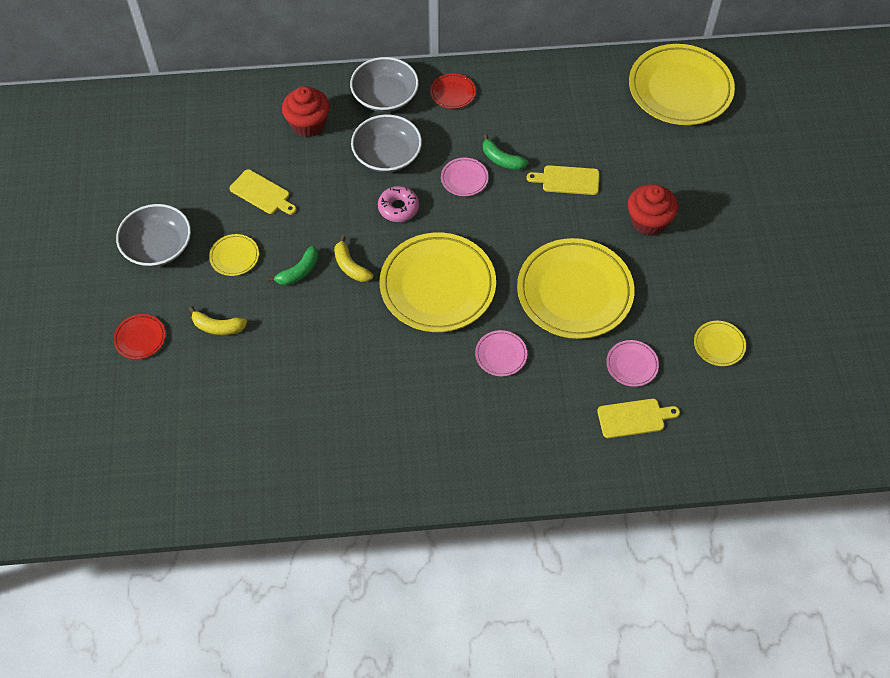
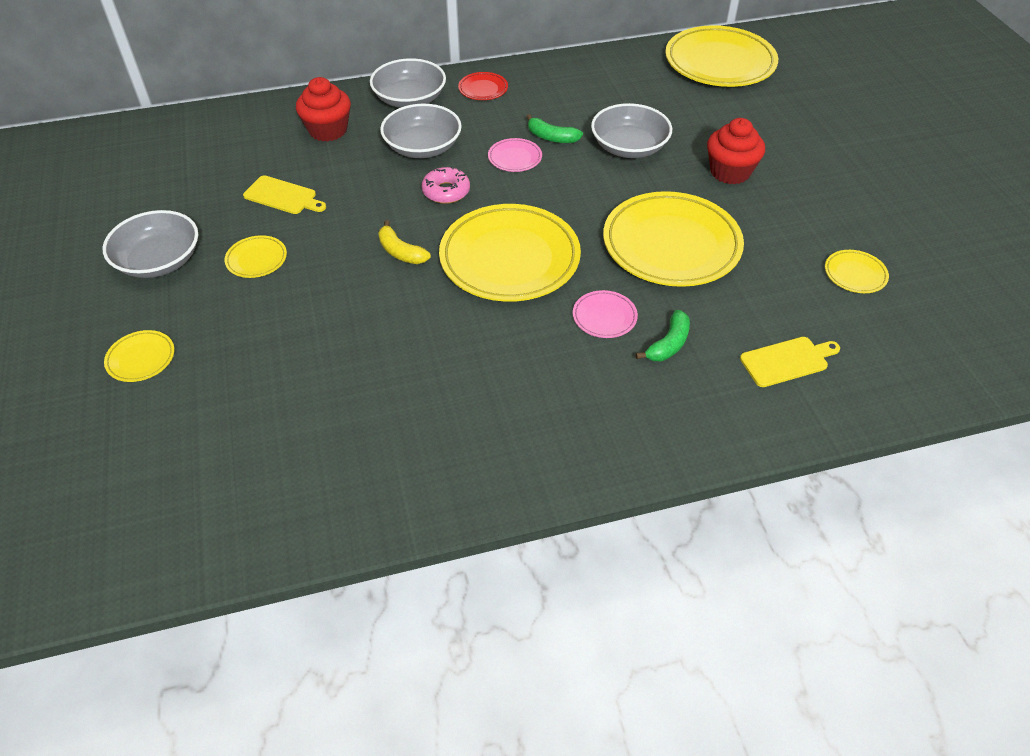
camera: 10 degrees left, 10 degrees down
red plate [113,314,166,359] -> yellow plate [104,330,175,382]
yellow banana [189,306,247,335] -> none
green banana [267,246,318,286] -> green banana moved to [636,310,690,361]
yellow cutting board [527,165,599,195] -> grey bowl [591,103,672,158]
pink plate [606,340,659,387] -> none

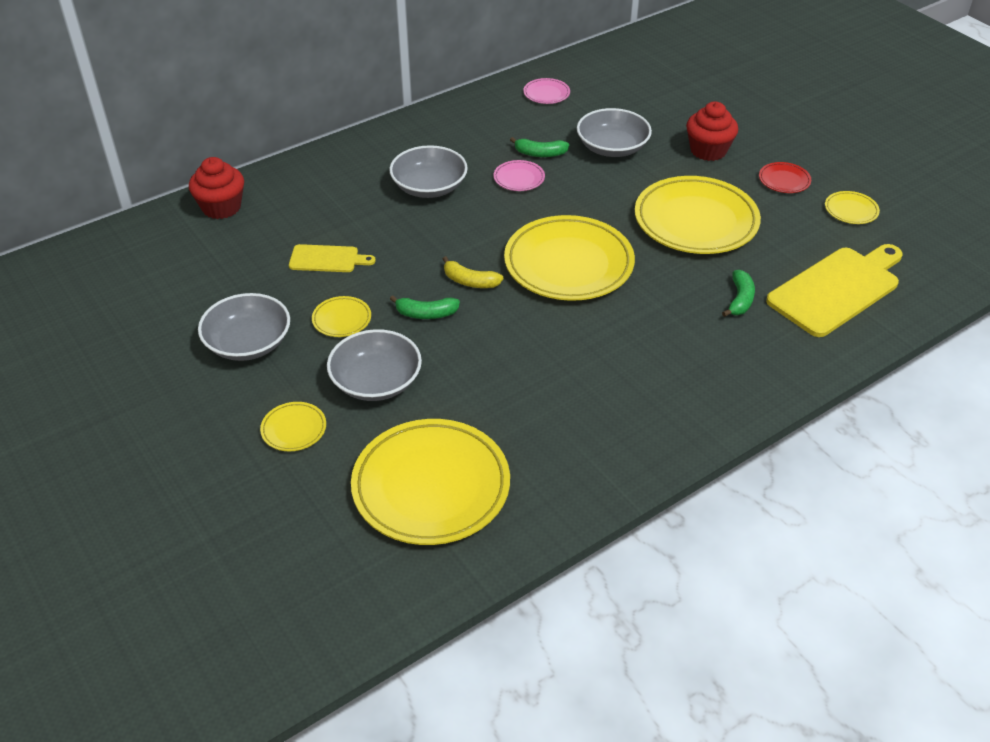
camera: 20 degrees left, 5 degrees down
red cupcake [296,77,351,142] -> red cupcake moved to [189,157,244,219]
grey bowl [370,58,446,108] -> grey bowl moved to [327,329,422,401]
pink donut [422,167,470,204] -> none
red plate [458,72,508,100] -> red plate moved to [759,162,811,193]
pink plate [573,290,638,338] -> pink plate moved to [523,78,570,104]
yellow plate [665,25,778,87] -> yellow plate moved to [351,419,510,545]
yellow cutting board [740,337,840,387] -> yellow cutting board [766,244,903,337], size x1.92
none -> green banana [390,295,460,319]

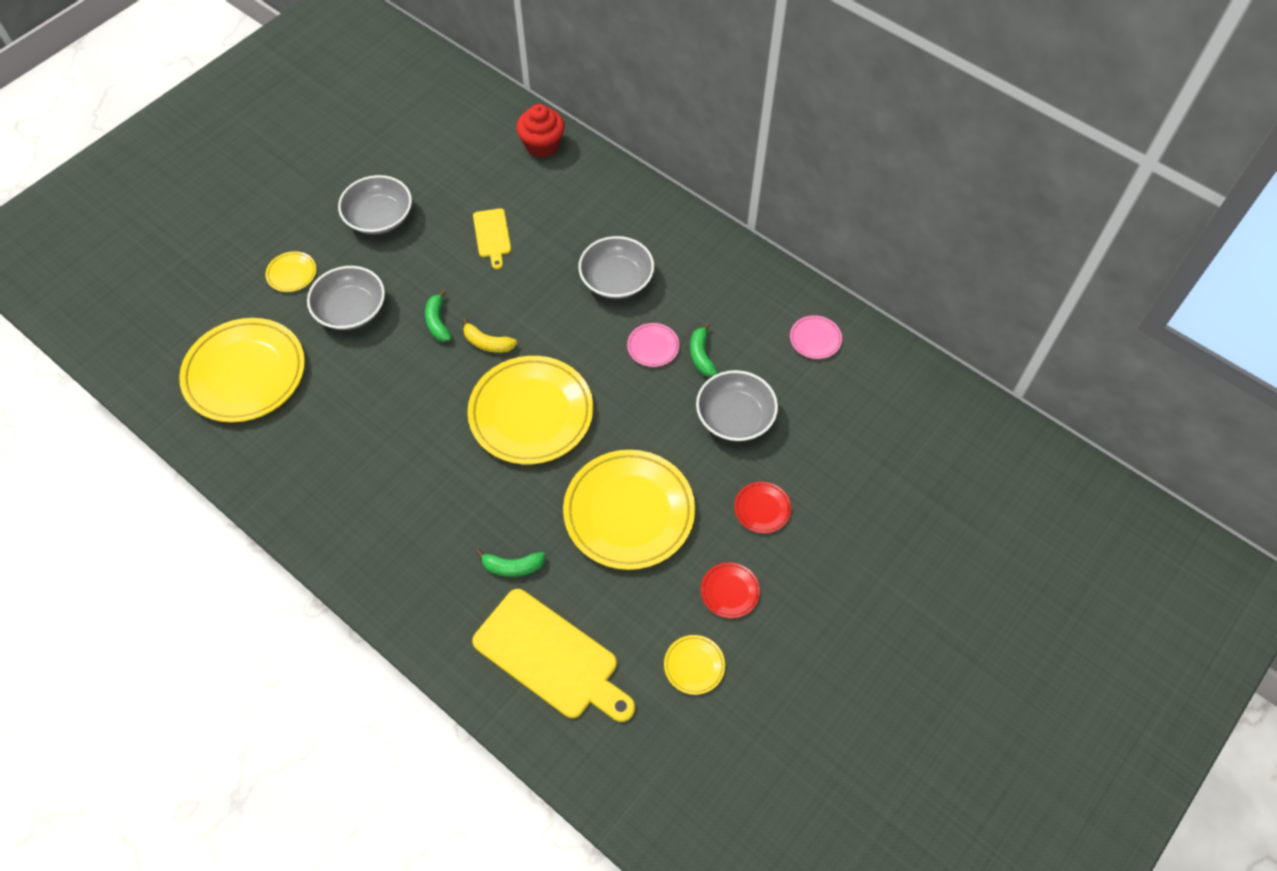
camera: 75 degrees right, 15 degrees up
yellow plate [312,296,371,337] -> none
yellow banana [443,256,503,288] -> yellow banana turned 75 degrees counterclockwise [463,318,517,353]
red cupcake [686,101,738,161] -> red plate [734,482,791,533]

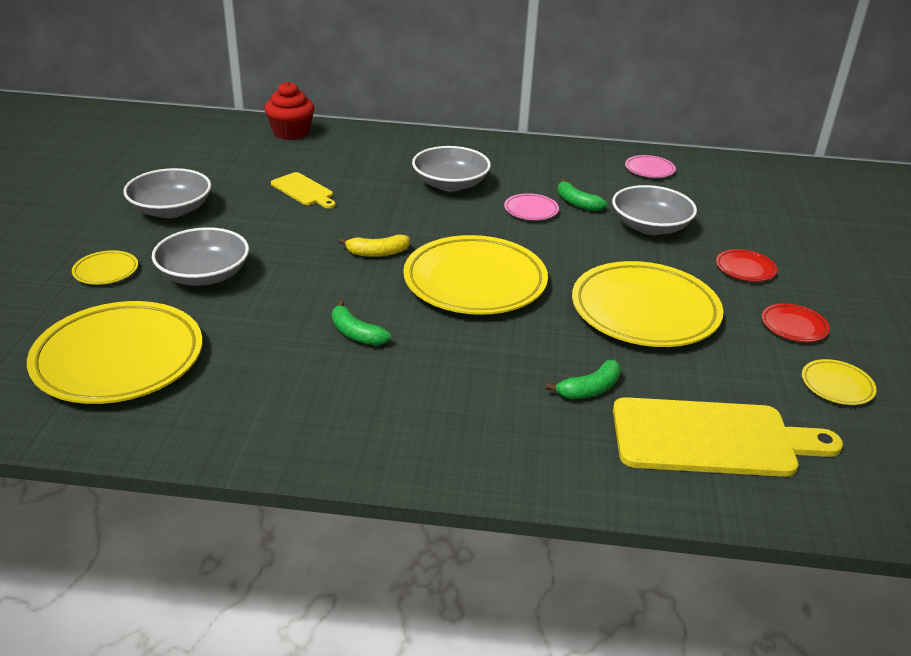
camera: 35 degrees left, 25 degrees down
green banana [425,290,452,342] -> green banana moved to [332,301,391,346]

